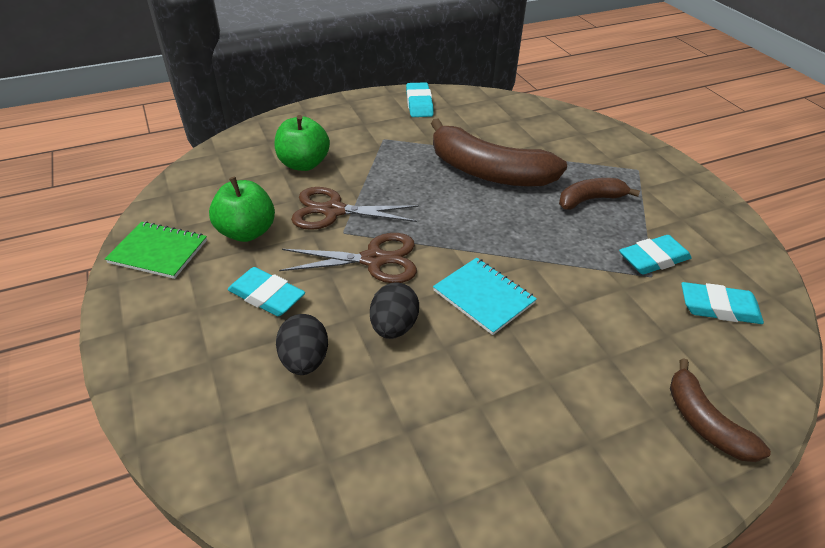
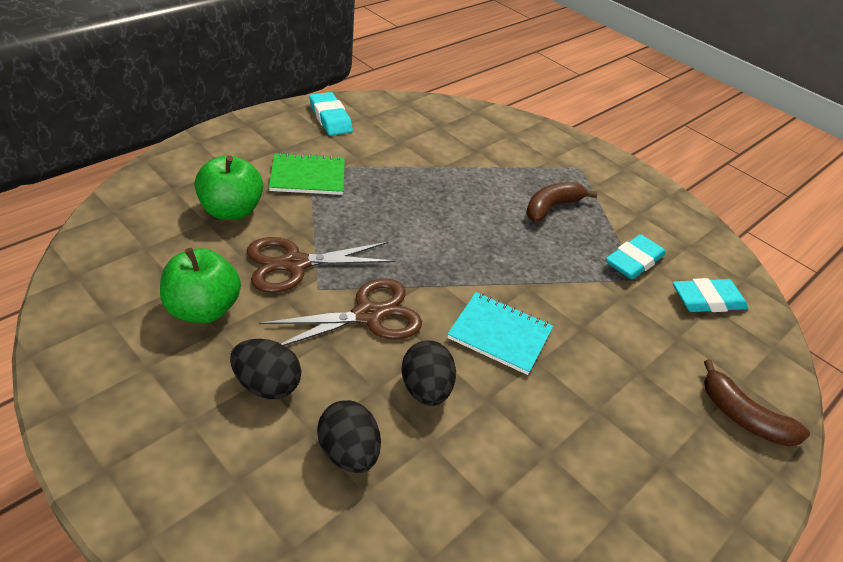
camera: 25 degrees left, 0 degrees up
green notebook [105,221,207,279] -> green notebook moved to [269,153,345,195]
turquoise eraser [228,267,305,316] -> black egg [230,339,301,399]
brown banana [431,118,567,187] -> none

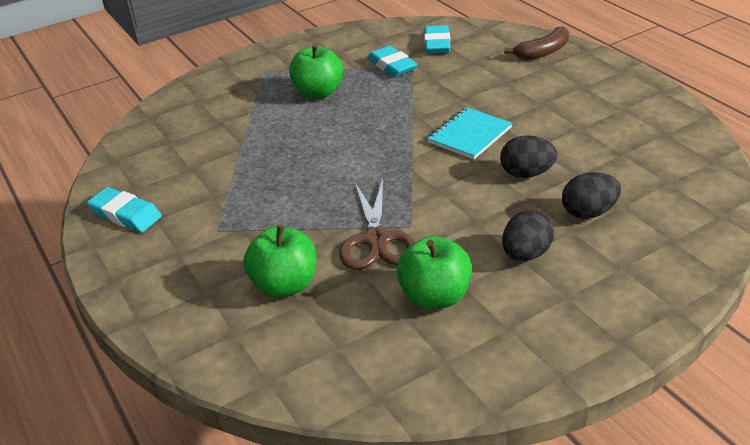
camera: 70 degrees left, 5 degrees down
brown scissors [259,278,422,346] -> none
green notebook [269,153,345,195] -> none
turquoise eraser [309,92,353,136] -> turquoise eraser turned 45 degrees clockwise [87,187,162,232]
brown banana [526,182,598,222] -> green apple [289,43,343,99]

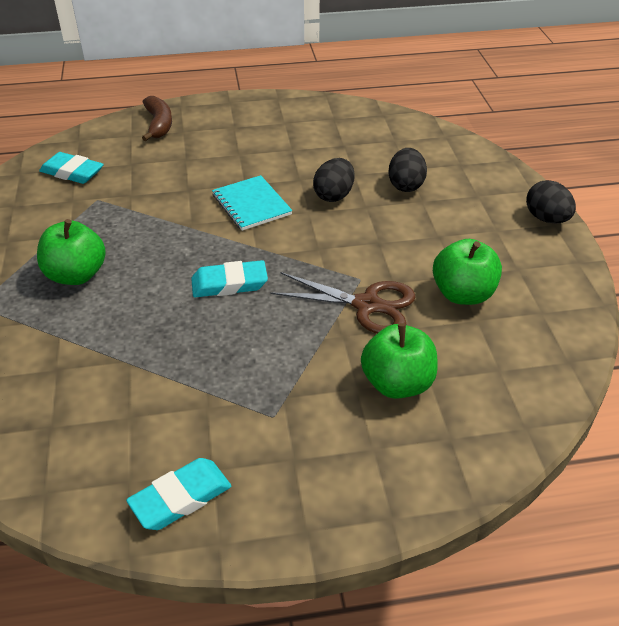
camera: 70 degrees left, 5 degrees up
turquoise eraser [367,46,418,77] -> turquoise eraser moved to [191,260,268,297]
black egg [502,210,554,261] -> black egg moved to [526,180,576,223]

